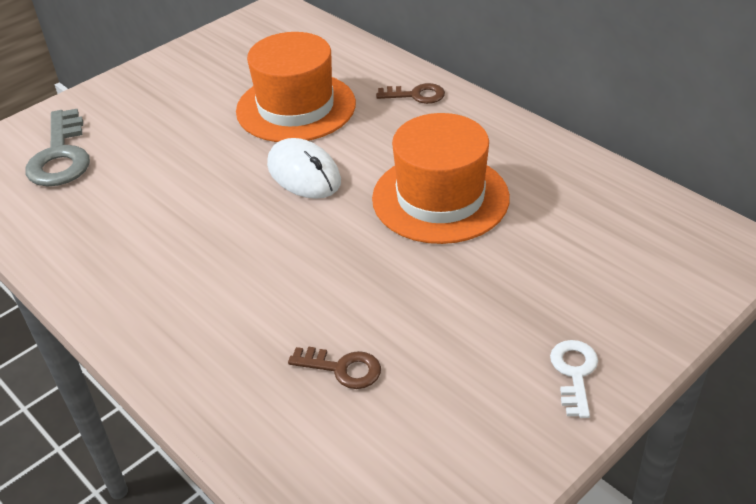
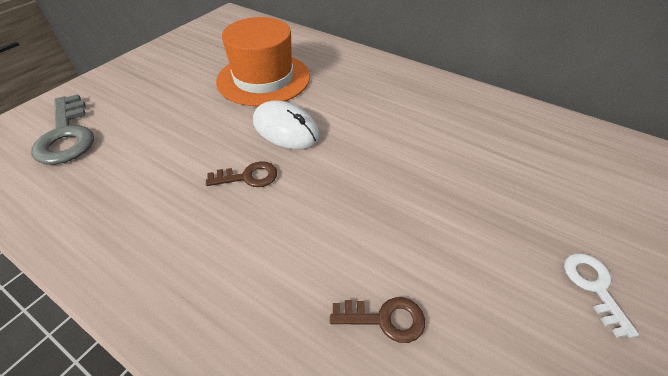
camera: 15 degrees left, 5 degrees up
orange hat [372,113,510,244] -> none
brown key [376,83,445,104] -> brown key moved to [206,161,277,187]

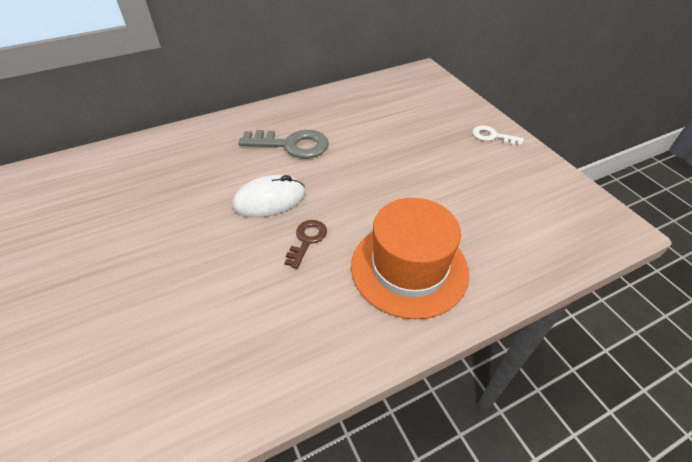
camera: 60 degrees left, 0 degrees up
grey key [31,94,94,165] -> grey key moved to [238,130,329,159]
orange hat [216,17,310,106] -> orange hat moved to [351,198,469,319]
brown key [330,297,425,343] -> none

